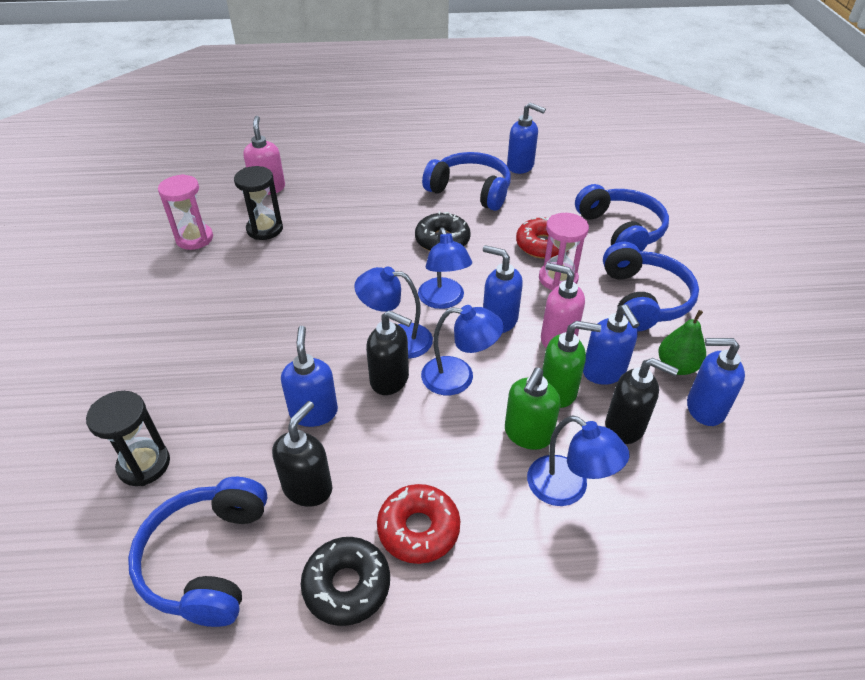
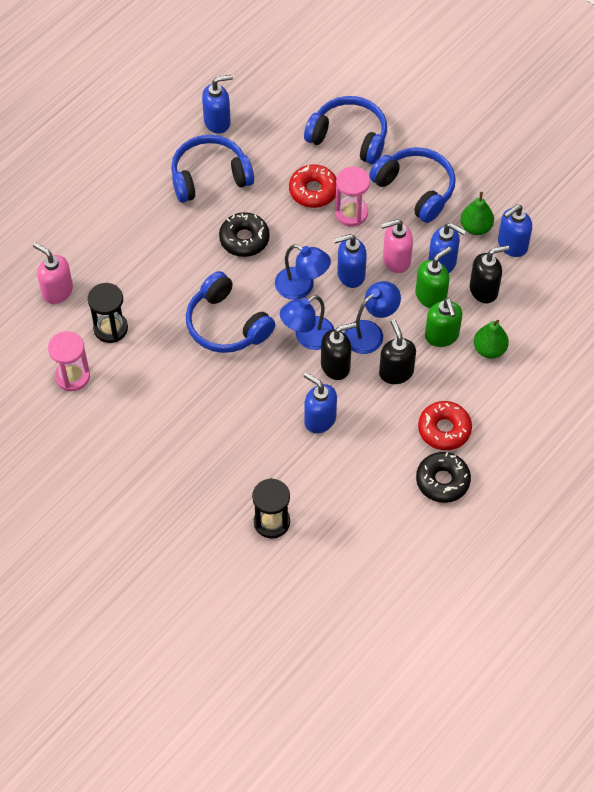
camera: 45 degrees left, 15 degrees up
blue headphones [128,477,267,627] -> blue headphones moved to [186,271,275,353]
black soap dispenser [272,401,332,507] -> black soap dispenser moved to [379,320,416,384]
blue lamp [527,415,629,506] -> green pear [474,320,509,358]

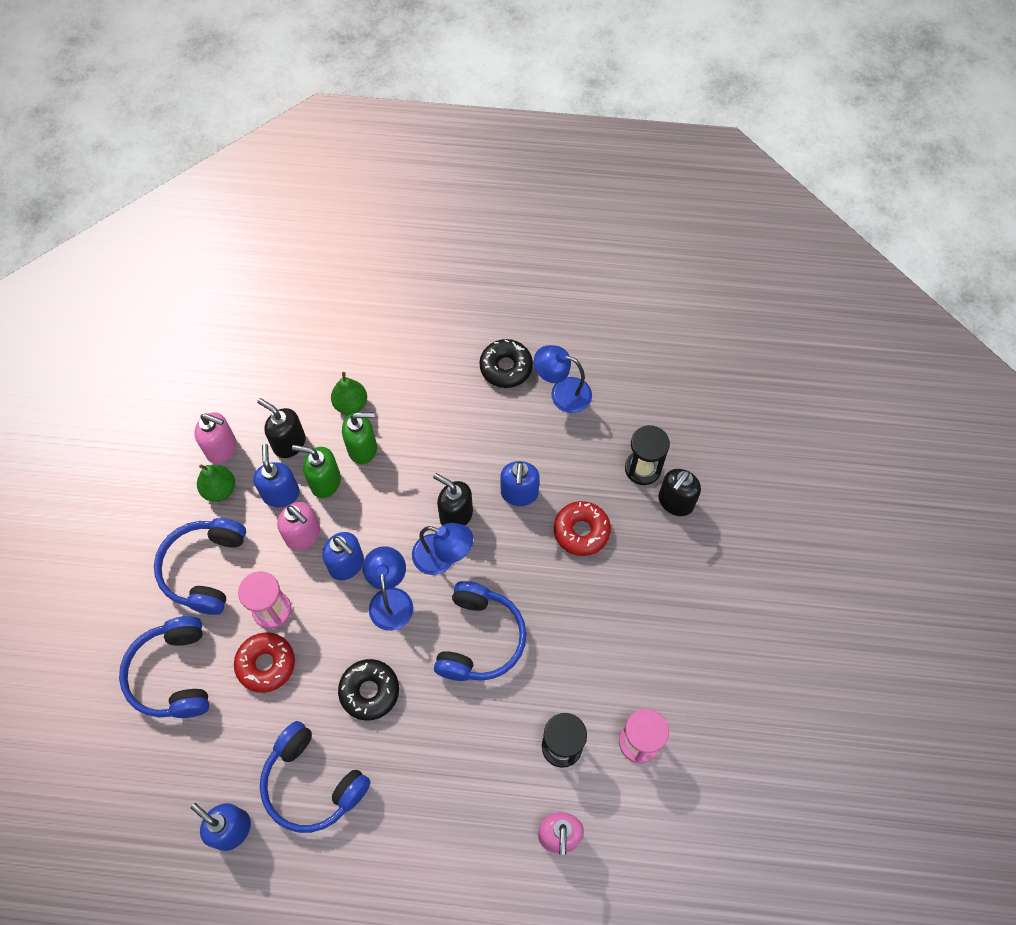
camera: 125 degrees left, 5 degrees up
blue lamp [344,281,401,354] -> blue lamp moved to [534,345,592,413]
black soap dispenser [379,320,416,384] -> black soap dispenser moved to [659,469,701,516]
red donut [418,401,472,450] -> red donut moved to [554,501,611,556]
green soap dispenser [425,298,462,347] -> green soap dispenser turned 45 degrees clockwise [342,412,377,464]
blue soap dispenser [498,204,532,257] -> pink soap dispenser [194,412,236,464]

